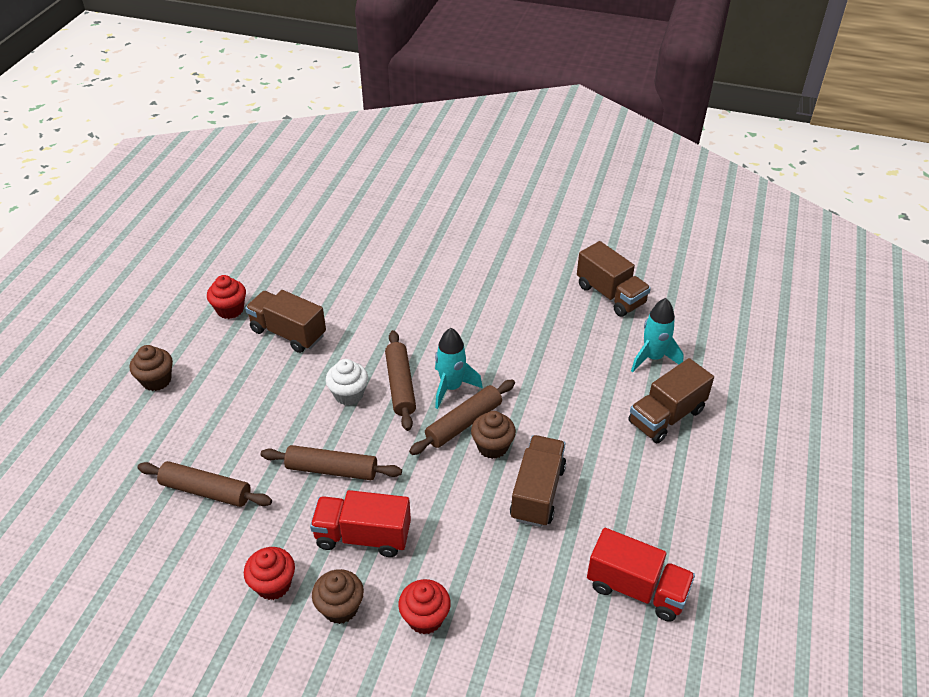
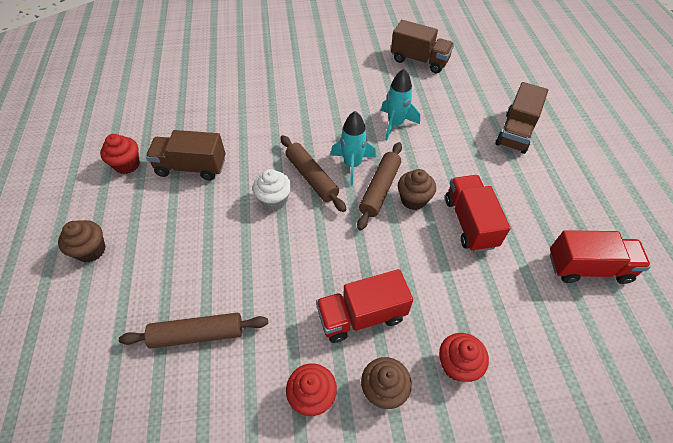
camera: 25 degrees left, 10 degrees up
brown rolling pin [261,445,402,480] -> none
brown truck [510,435,566,527] -> red truck [445,175,511,252]
turquoise rocket [631,298,684,372] -> turquoise rocket moved to [381,69,420,140]

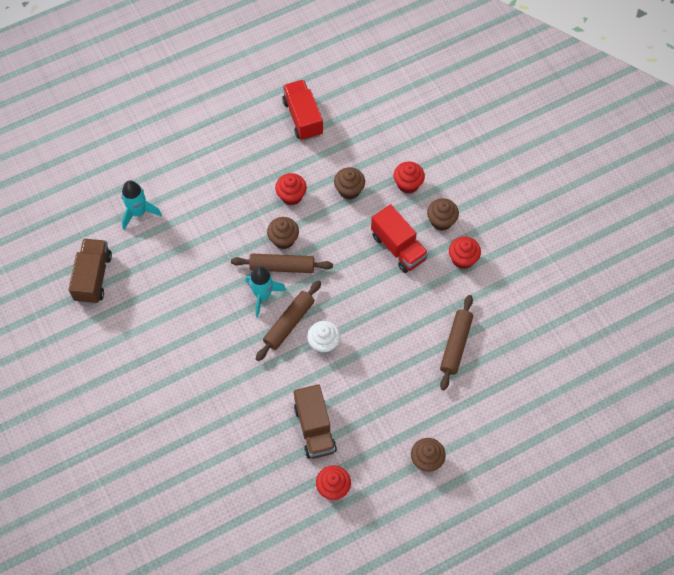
camera: 110 degrees left, 10 degrees up
brown rolling pin [119,313,268,349] -> brown rolling pin turned 45 degrees clockwise [440,295,473,390]
turquoise rocket [381,69,420,140] -> turquoise rocket moved to [121,180,162,230]
red truck [445,175,511,252] -> red cupcake [275,173,307,206]
brown truck [496,82,548,154] -> none
none -> brown cupcake [334,167,365,200]

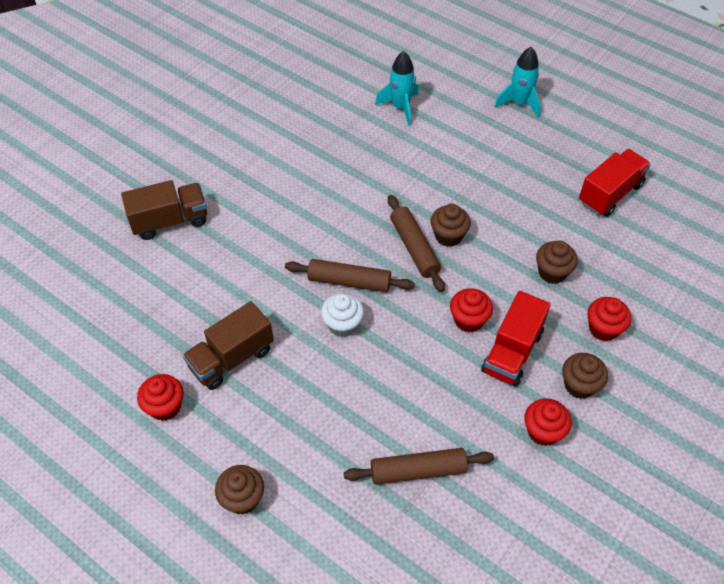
camera: 65 degrees right, 10 degrees down
brown truck [68,239,112,304] -> brown truck moved to [121,180,207,240]
turquoise rocket [246,266,287,318] -> turquoise rocket moved to [494,47,541,118]
red cupcake [275,173,307,206] -> red cupcake moved to [450,288,493,333]

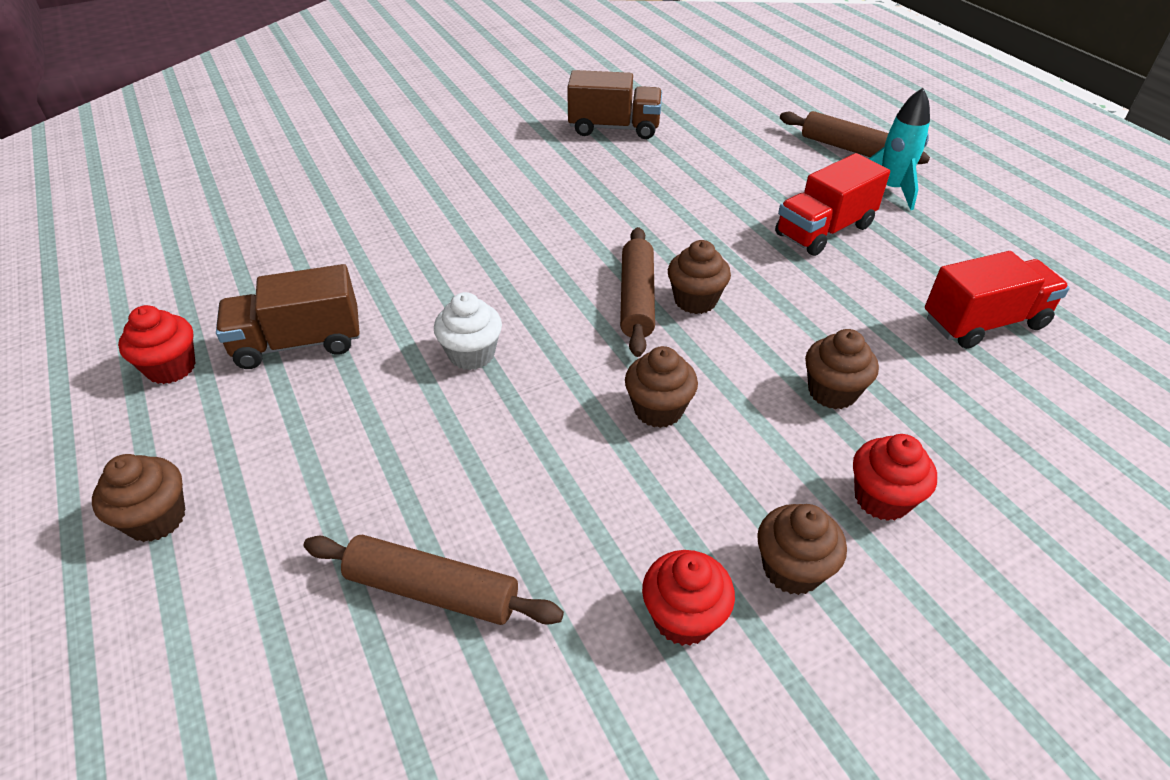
camera: 25 degrees right, 10 degrees down
brown truck [121,180,207,240] -> brown truck moved to [567,70,662,139]
brown rolling pin [285,259,415,292] -> brown rolling pin moved to [780,111,930,164]
turquoise rocket [375,51,418,126] -> none
red cupcake [450,288,493,333] -> brown cupcake [625,346,698,428]
red truck [481,291,551,387] -> red truck moved to [775,153,890,256]

